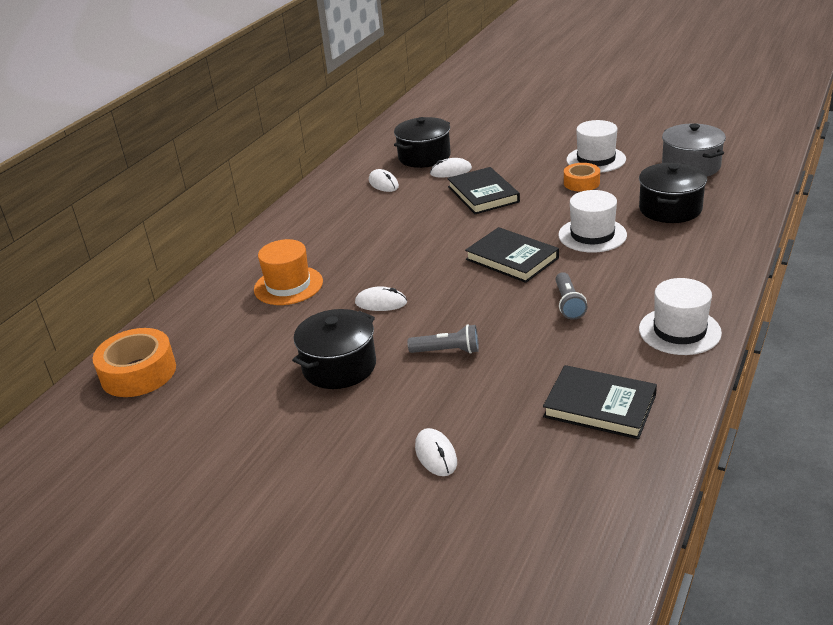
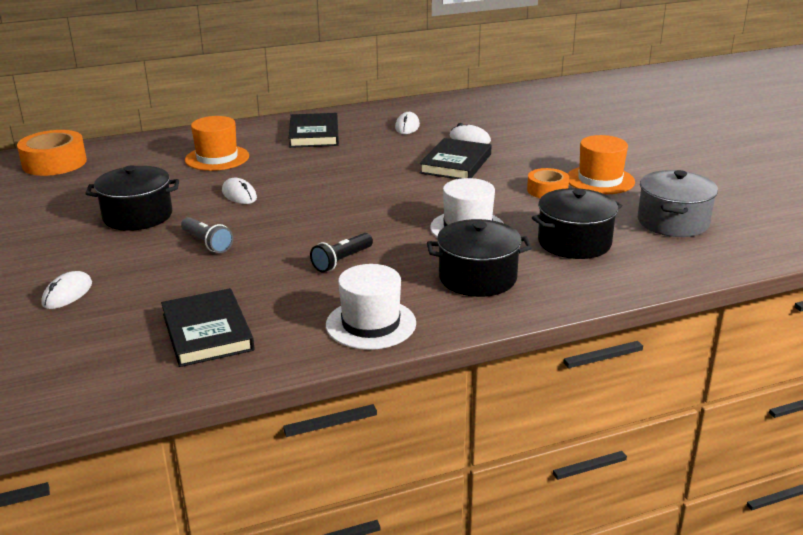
camera: 40 degrees right, 5 degrees down
black pot [394,117,451,168] -> black pot moved to [427,219,532,297]
black book [465,227,559,283] -> black book moved to [289,113,339,148]
grey flashlight [555,272,587,320] -> black flashlight [310,233,373,272]
white hat [566,120,626,173] -> orange hat [567,135,635,194]

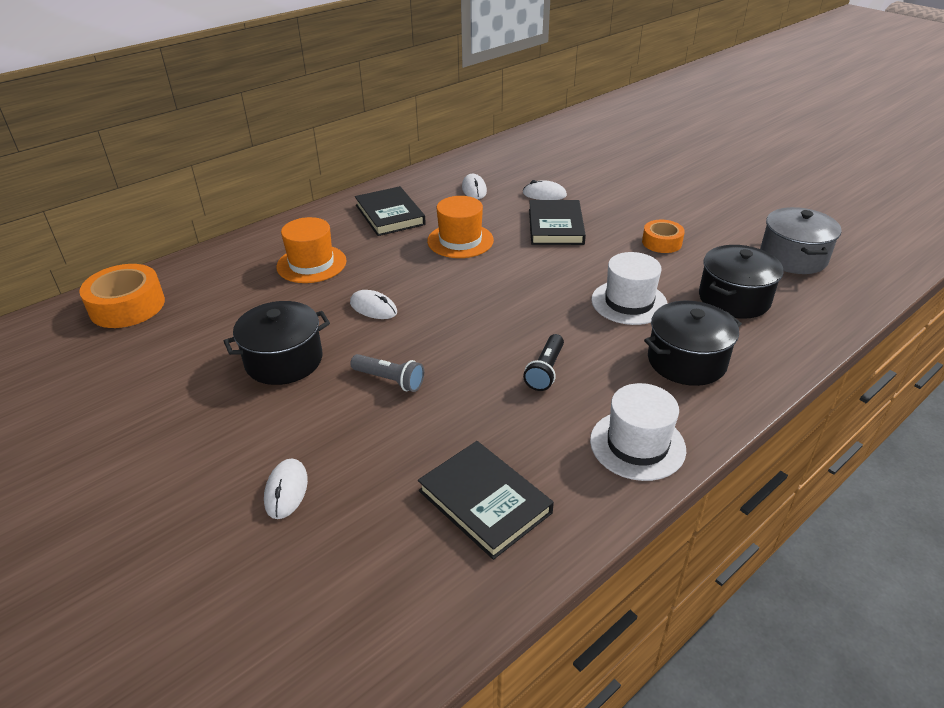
camera: 20 degrees left, 10 degrees up
orange hat [567,135,635,194] -> orange hat moved to [427,196,494,258]

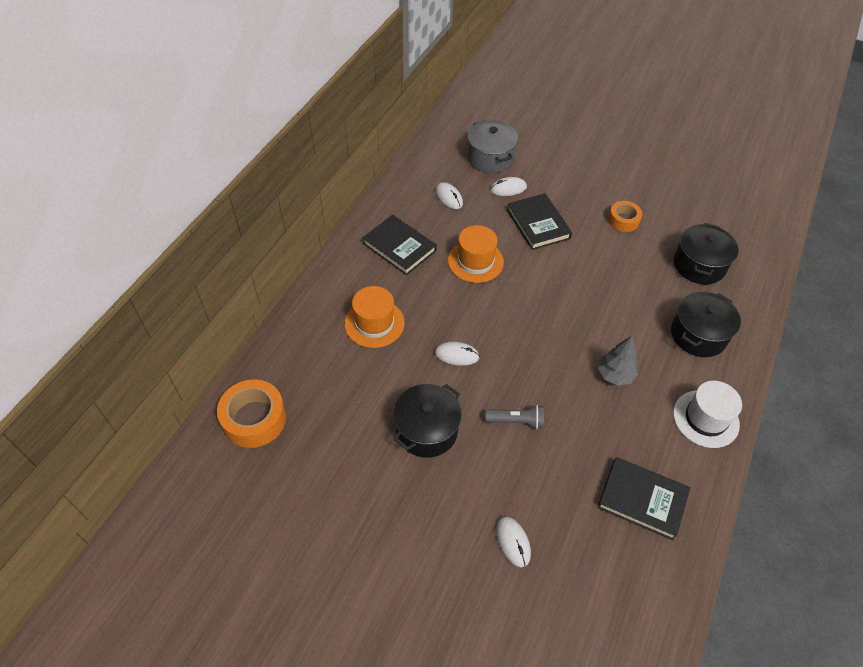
camera: 25 degrees left, 15 degrees up
black flashlight [523,334,564,391] -> grey tree [598,336,638,386]
white hat [591,252,668,325] -> none
grey pot [760,207,842,274] -> grey pot moved to [467,120,518,173]

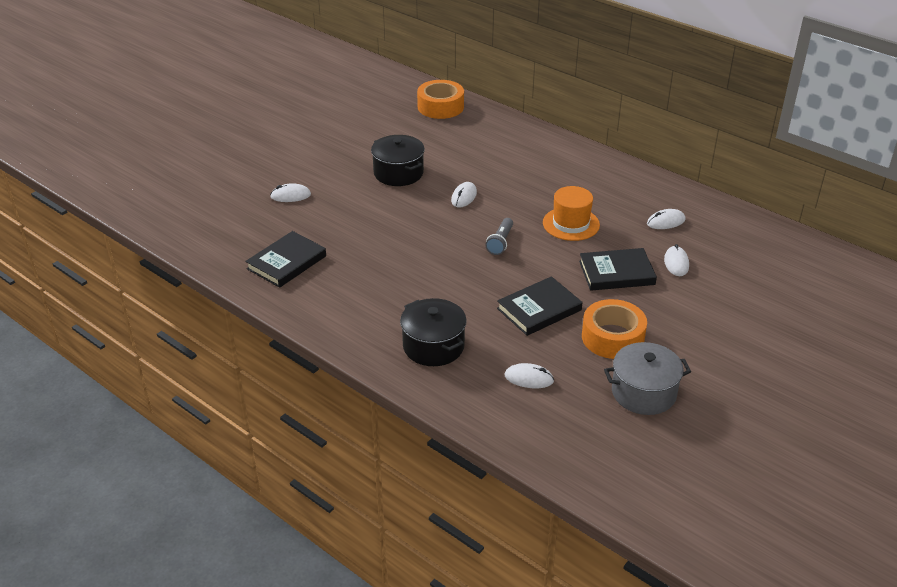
camera: 105 degrees right, 15 degrees down
orange hat [345,286,405,348] -> none
black book [362,215,437,275] -> black book moved to [497,276,582,336]
grey pot [467,120,518,173] -> grey pot moved to [604,342,691,415]
grey flashlight [485,405,544,429] -> grey flashlight moved to [485,218,513,255]
grey tree [598,336,638,386] -> none
orange tape [608,201,643,232] -> orange tape [582,299,647,359], size x1.64
white hat [673,381,742,448] -> none
black pot [674,223,738,285] -> white mouse [505,363,554,388]

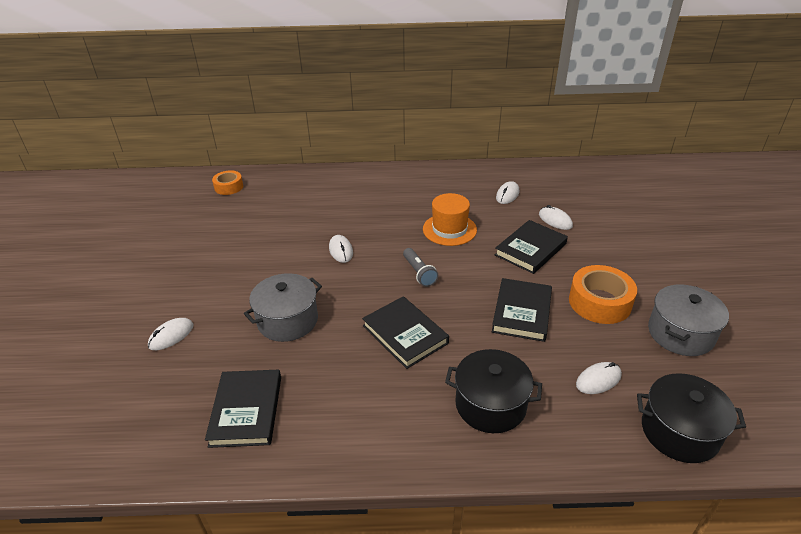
camera: 40 degrees left, 0 degrees up
black pot [371,135,425,186] -> black pot moved to [637,373,746,463]
orange tape [417,80,464,119] -> orange tape [212,170,243,195], size x0.61
none -> grey pot [244,273,322,342]
none -> black book [362,296,449,369]

